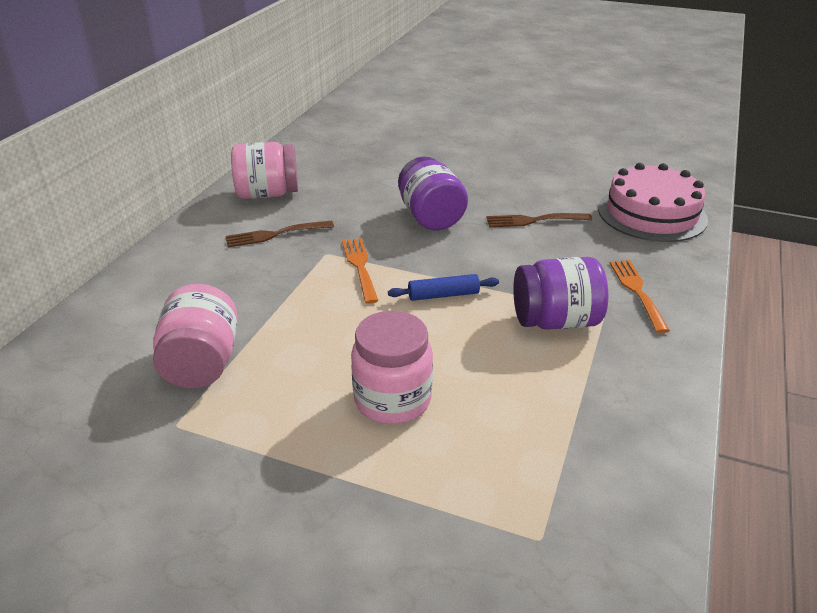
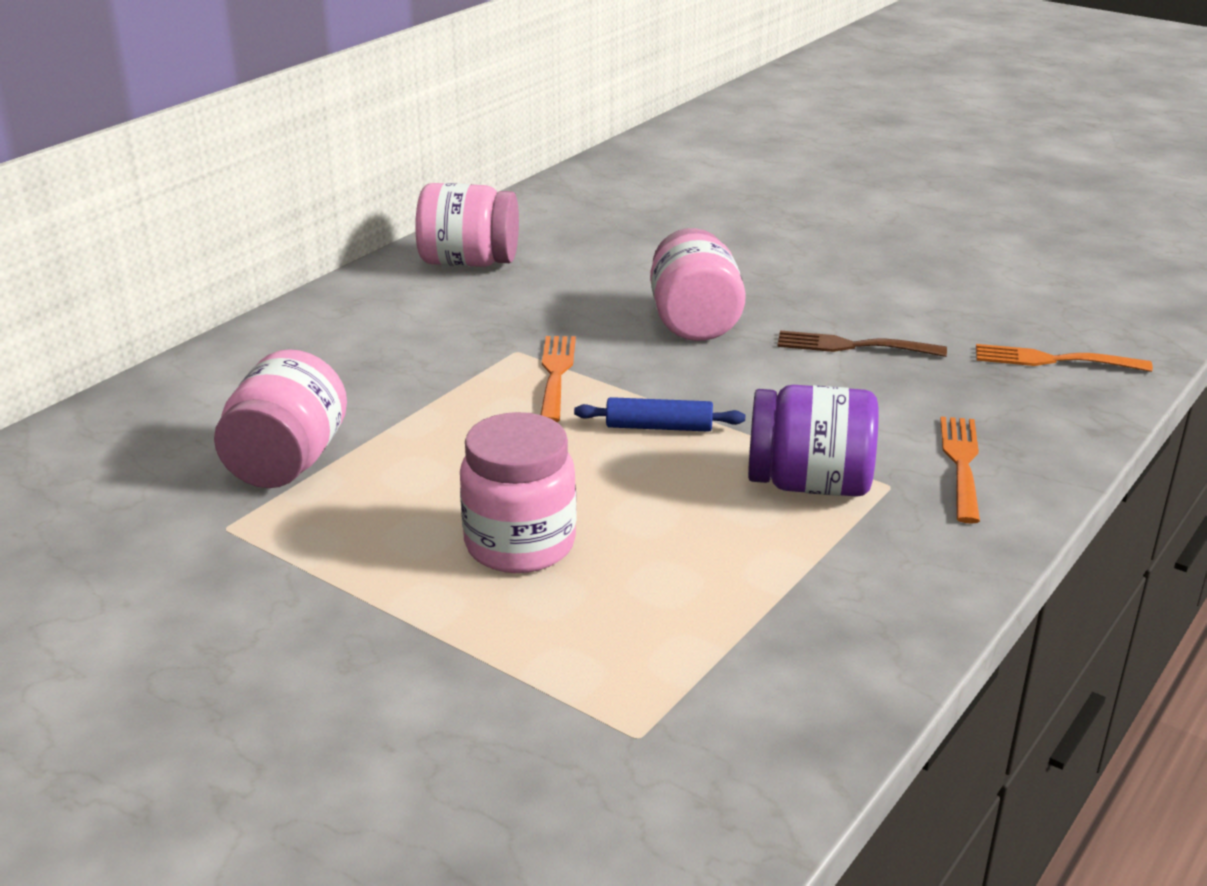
camera: 15 degrees right, 5 degrees down
brown fork [226,221,334,248] -> none
purple jar [398,157,468,230] -> pink jar [650,228,746,341]
pink cake [598,163,708,242] -> orange fork [976,344,1153,372]

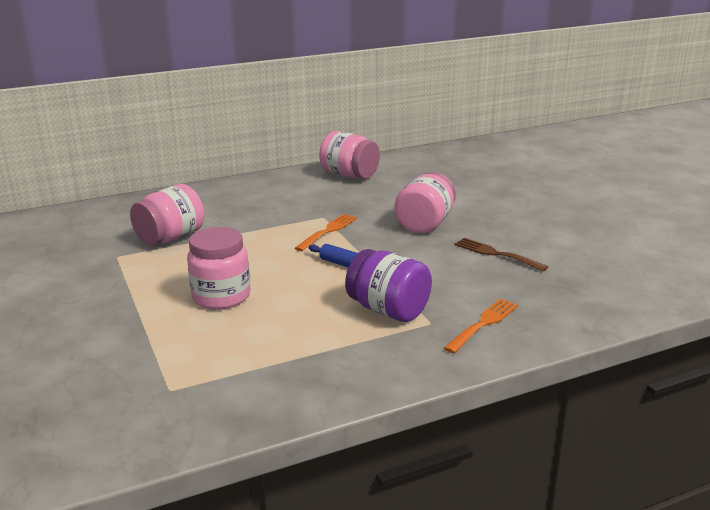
camera: 30 degrees right, 5 degrees down
orange fork [976,344,1153,372] -> none

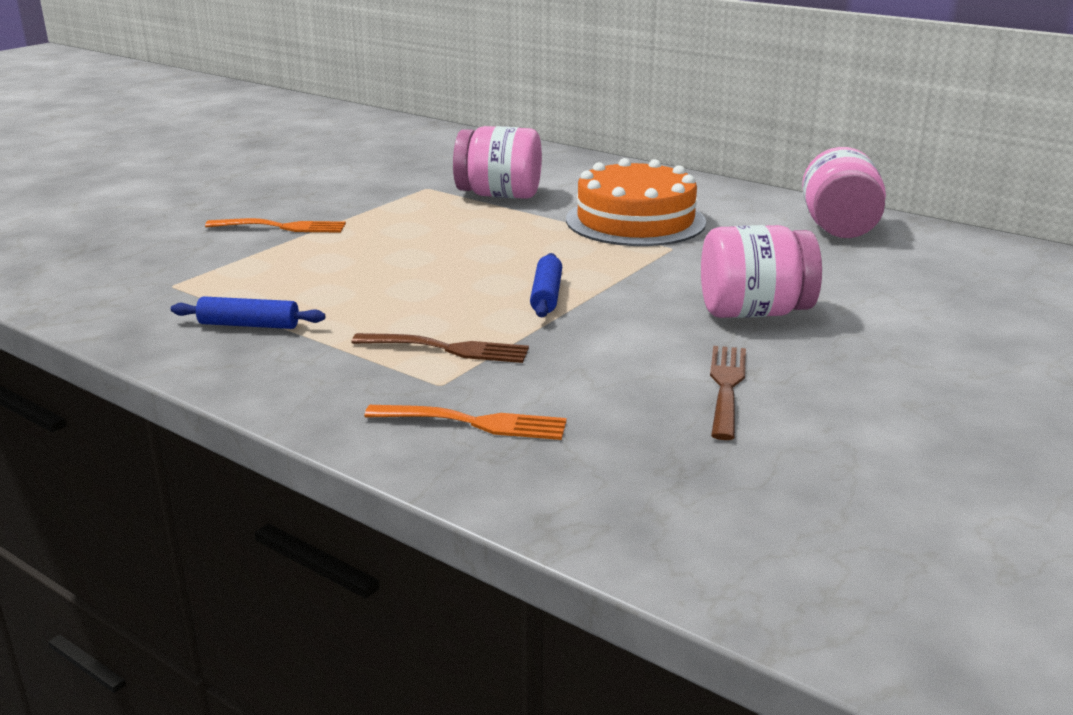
camera: 60 degrees right, 0 degrees up
pink jar [187,227,250,309] -> none
orange fork [295,214,357,251] -> orange fork moved to [205,218,346,233]
purple jar [345,249,432,322] -> brown fork [351,333,529,363]
none -> blue rolling pin [171,296,325,329]
none -> orange cake [566,158,706,246]

